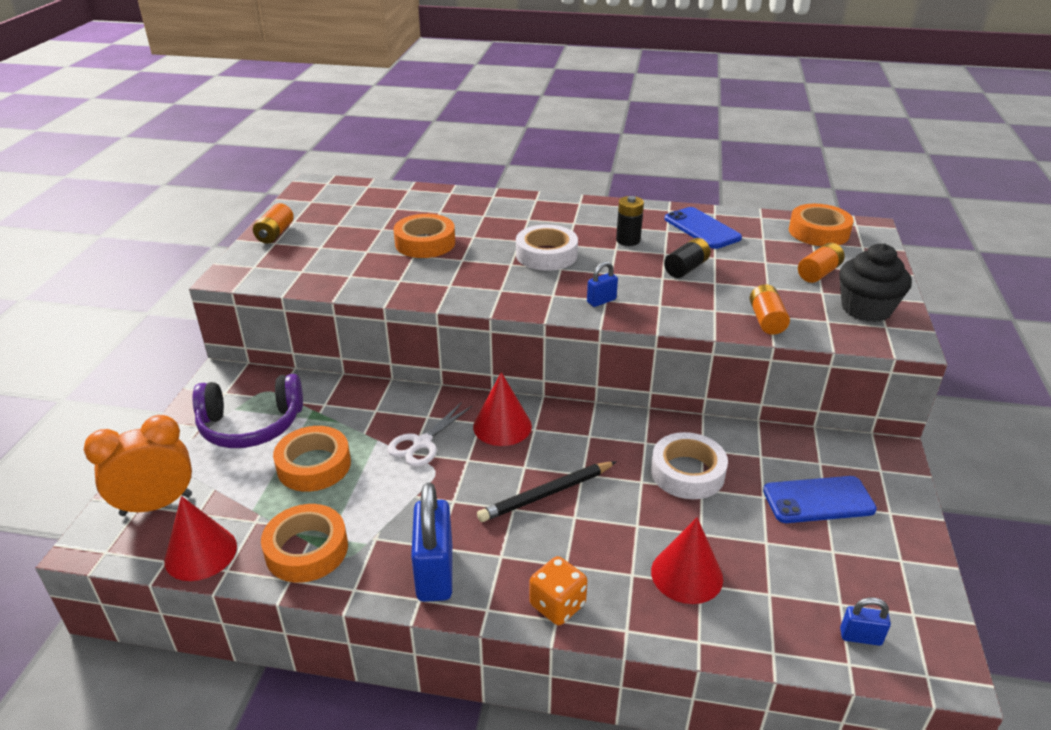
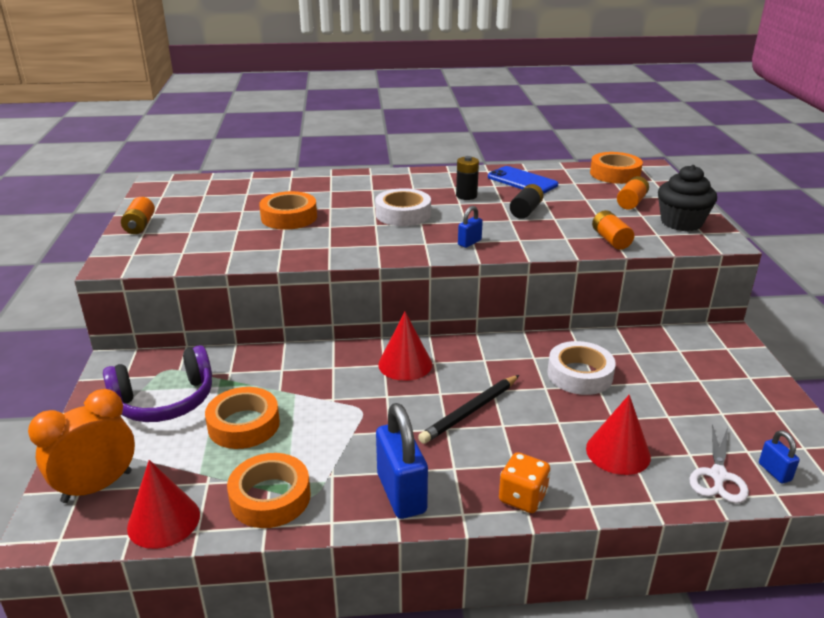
camera: 15 degrees left, 5 degrees down
white scissors [387,402,472,467] -> white scissors moved to [689,425,749,503]
blue phone [763,476,877,523] -> none
blue padlock [840,597,891,646] -> blue padlock turned 75 degrees clockwise [759,430,800,484]

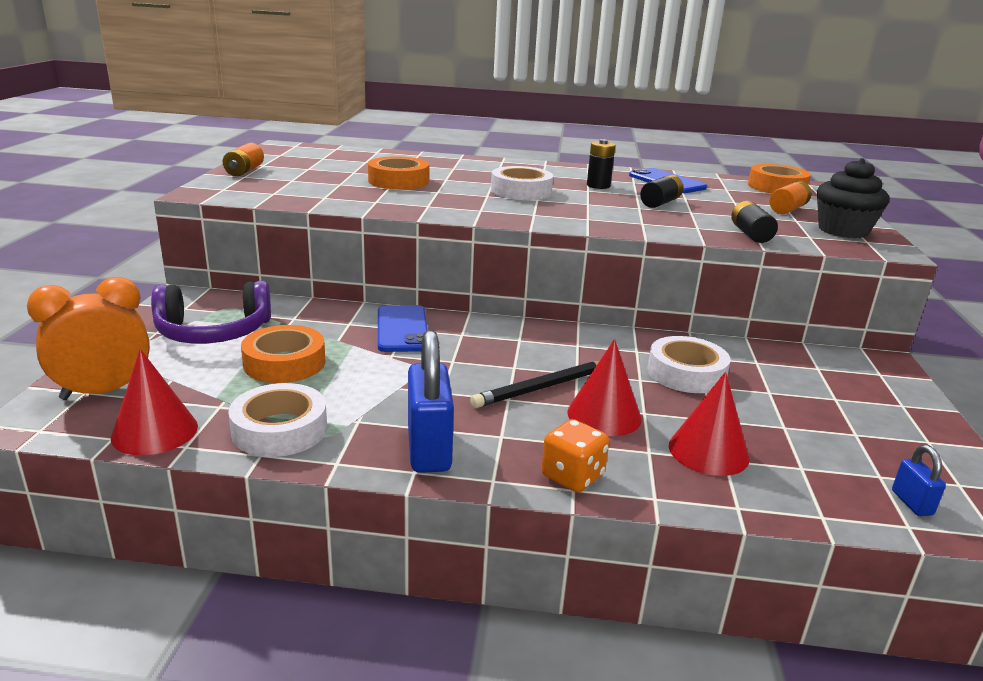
camera: 10 degrees right, 5 degrees down
orange tape [227,453,310,528] -> white tape [228,383,327,457]
red cone [378,312,432,381] -> red cone moved to [568,339,642,436]
blue padlock [458,206,483,248] -> none
orange battery [592,210,634,250] -> black battery [731,201,778,243]
white scissors [689,425,749,503] -> none
none -> blue phone [378,305,427,352]

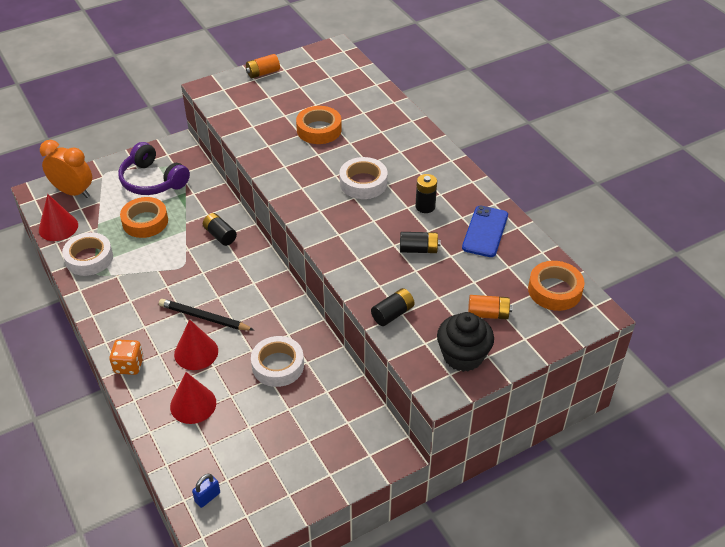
camera: 55 degrees right, 20 degrees up
blue phone [378,305,427,352] -> black battery [203,213,237,246]
blue padlock [408,330,454,473] -> none

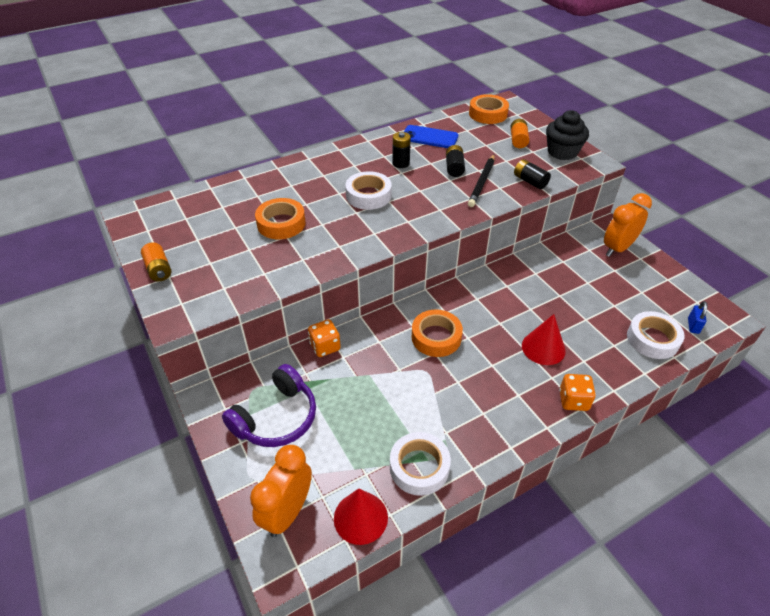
camera: 90 degrees left, 0 degrees up
orange tape [120,197,168,238] -> orange tape moved to [412,309,463,357]
black pencil [159,299,254,331] -> black pencil moved to [468,155,495,207]
red cone [170,372,216,424] -> none
blue padlock [192,474,220,508] -> blue padlock turned 60 degrees clockwise [688,301,707,334]
black battery [203,213,237,246] -> none
white tape [251,336,304,387] -> white tape moved to [627,311,685,359]
none -> orange dice [308,319,341,357]
none -> orange clock [604,193,652,257]

